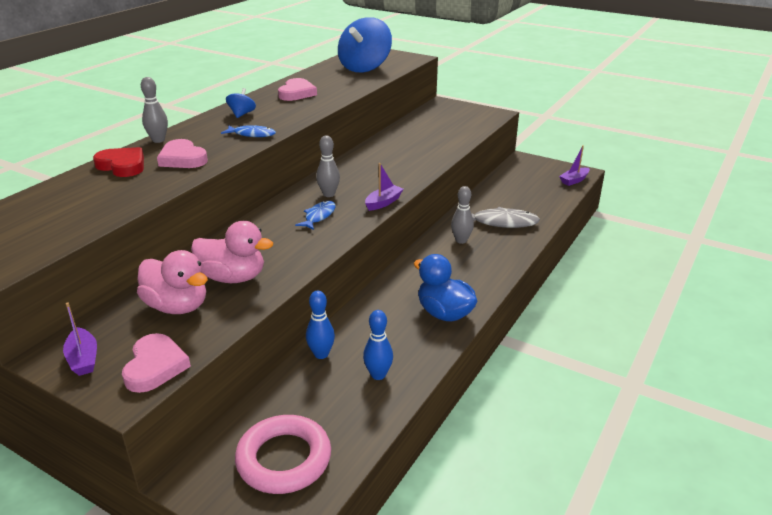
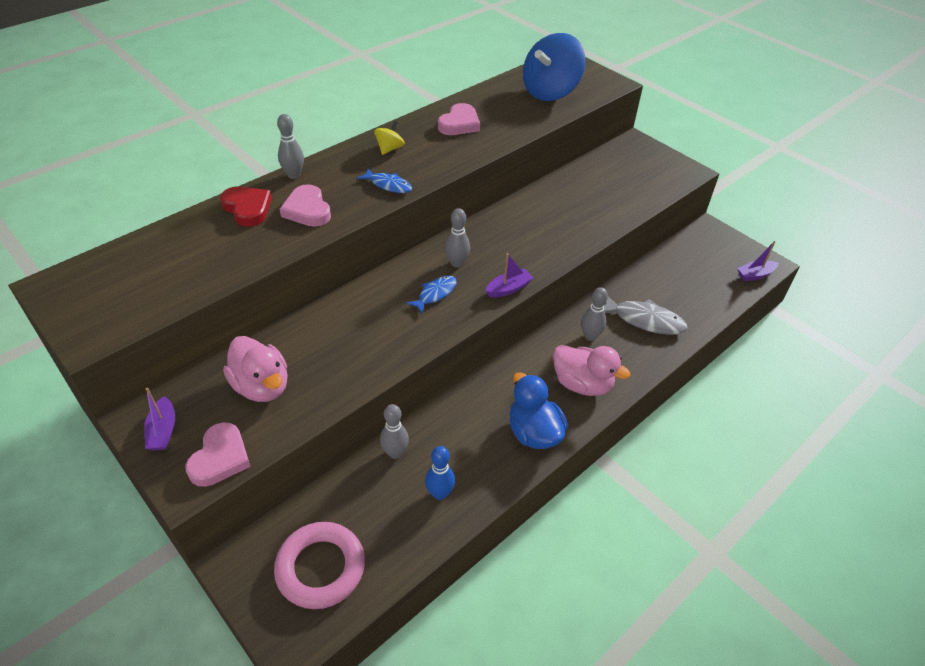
camera: 15 degrees right, 15 degrees up
pink duck [191,221,273,283] -> pink duck moved to [553,345,630,396]
blue spinning top [226,88,256,118] -> yellow spinning top [374,121,405,155]
blue bowling pin [306,291,335,359] -> grey bowling pin [380,404,409,459]

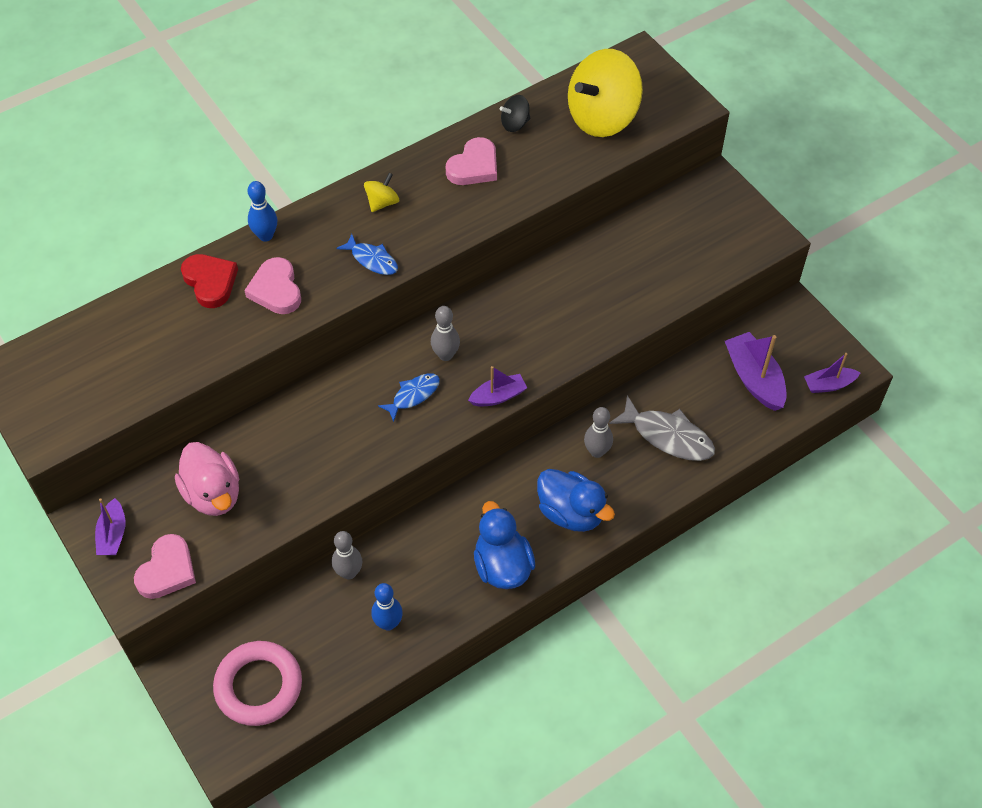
camera: 10 degrees right, 10 degrees up
grey bowling pin [277,114,304,179] -> blue bowling pin [248,181,277,242]
blue spinning top [523,33,585,101] -> yellow spinning top [568,49,643,137]
pink duck [553,345,630,396] -> blue duck [537,469,615,532]
none -> black spinning top [500,95,530,132]
none -> purple boat [725,332,786,411]

